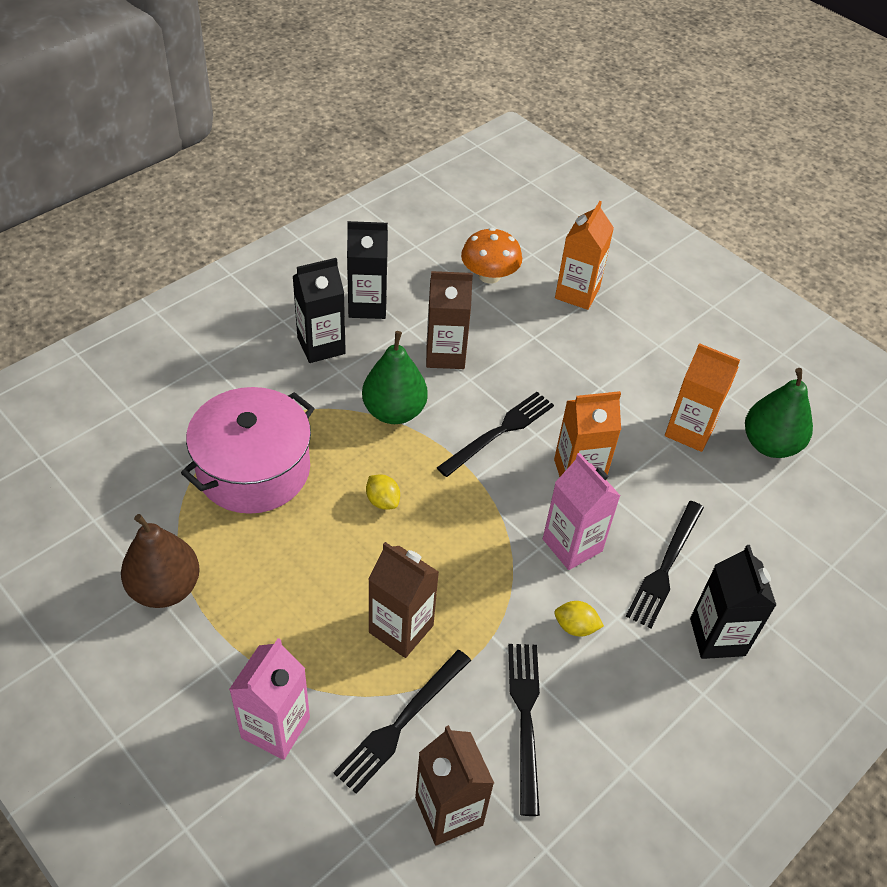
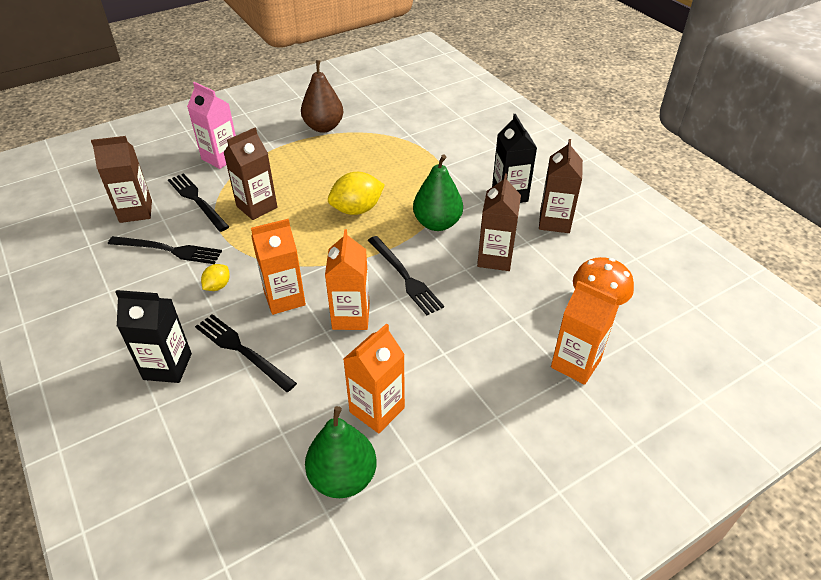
camera: 105 degrees right, 5 degrees down
pink pot [181,387,315,514] -> none
black carton [347,221,388,319] -> brown carton [539,139,583,233]
yellow lemon [366,474,400,510] -> yellow lemon [328,172,385,215], size x1.86
pink carton [543,453,621,570] -> orange carton [251,219,306,315]

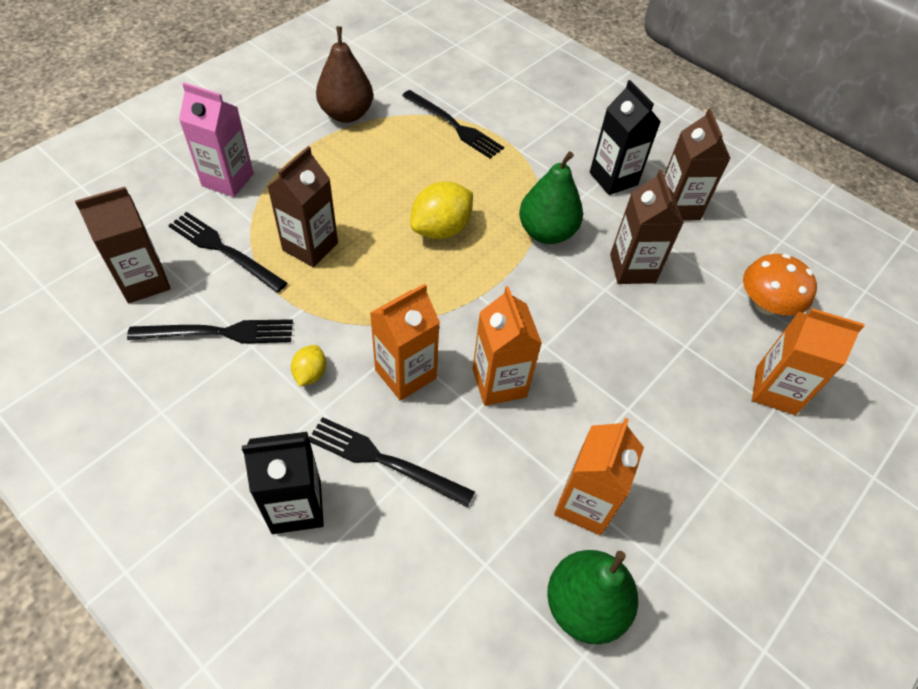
camera: 20 degrees left, 10 degrees up
black fork [367,236,444,315] -> black fork moved to [402,90,504,159]

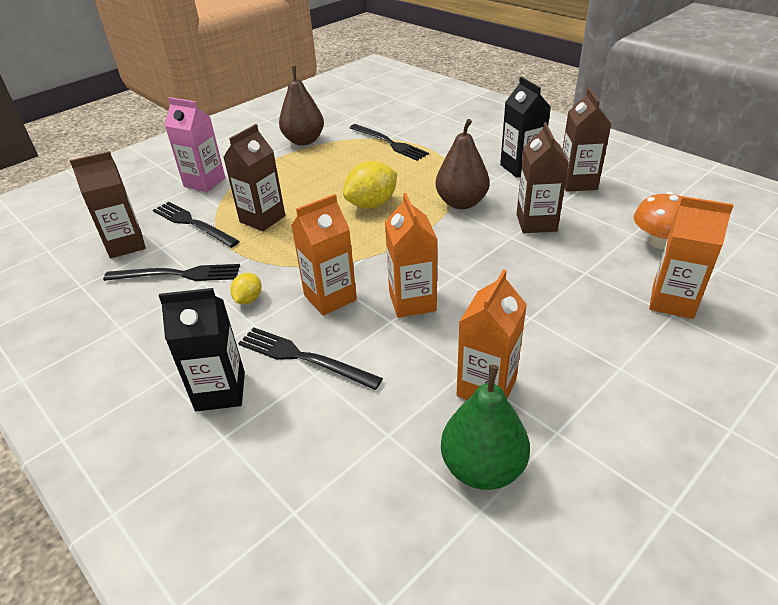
camera: 10 degrees right, 15 degrees down
green pear [519,151,583,244] -> brown pear [436,119,490,209]

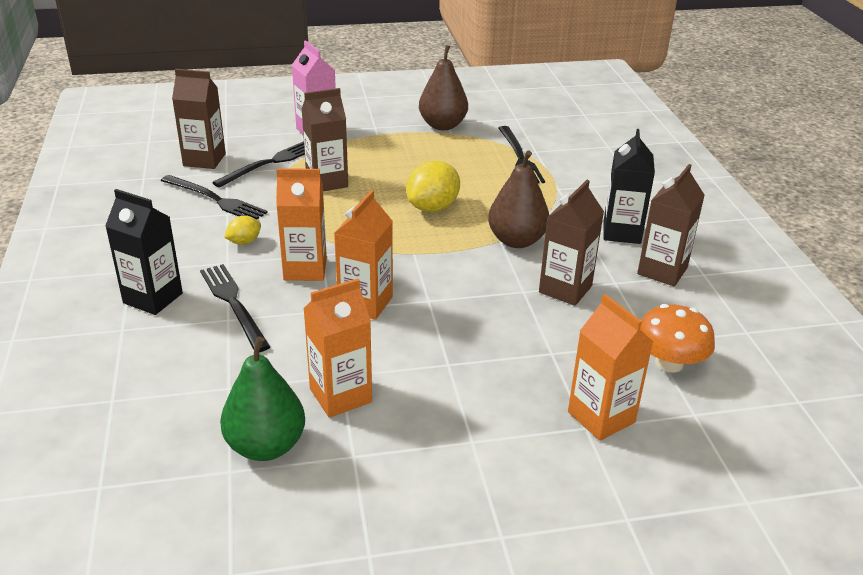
camera: 30 degrees right, 5 degrees down
black fork [153,202,240,248] -> black fork turned 60 degrees clockwise [212,141,305,188]
yellow lemon [343,161,397,208] -> yellow lemon turned 45 degrees counterclockwise [406,161,460,212]

